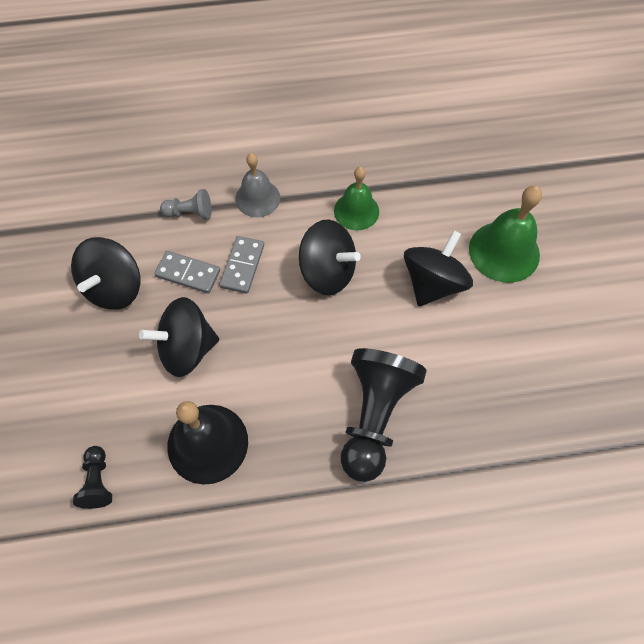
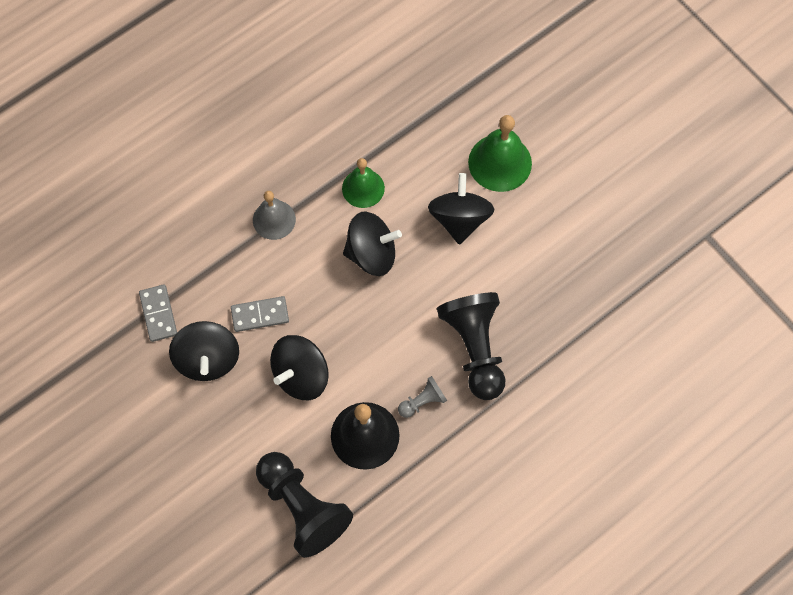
camera: 30 degrees left, 5 degrees up
black pawn [73,446,112,509] -> black pawn [256,452,353,558], size x2.15
grey pawn [160,189,212,220] -> grey pawn moved to [398,376,447,418]
grey domino [219,236,264,294] -> grey domino moved to [139,284,177,342]

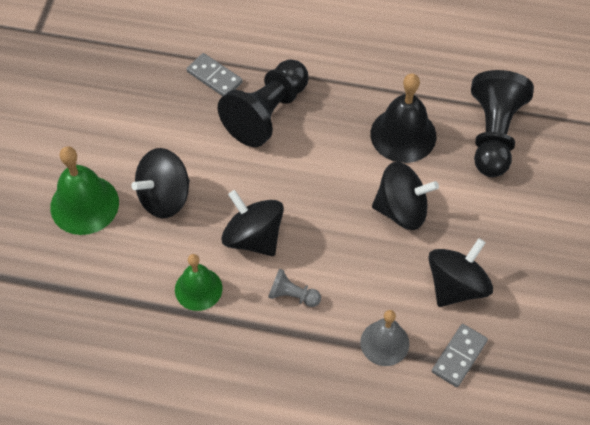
camera: 130 degrees left, 10 degrees down
grey domino [231,296,289,332] -> grey domino moved to [187,53,242,96]
grey bell [253,191,296,240] -> grey bell moved to [360,310,409,366]
grey pawn [398,376,447,418] -> grey pawn moved to [268,269,321,307]

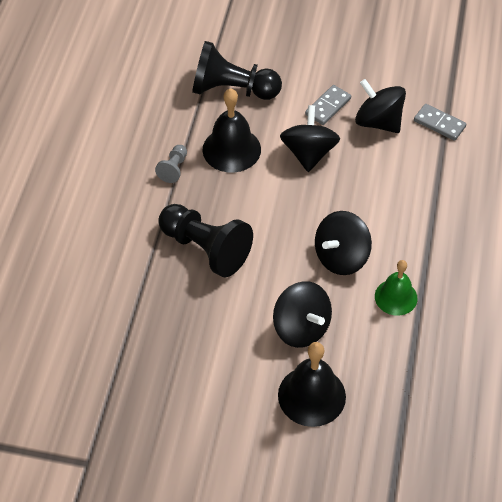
camera: 90 degrees left, 5 degrees down
green bell [50,146,119,235] -> black bell [278,342,346,427]
grey domino [187,53,242,96] -> grey domino moved to [305,85,351,125]
grey pawn [268,269,321,307] -> grey pawn moved to [155,145,187,183]
grey bell [360,310,409,366] -> none

